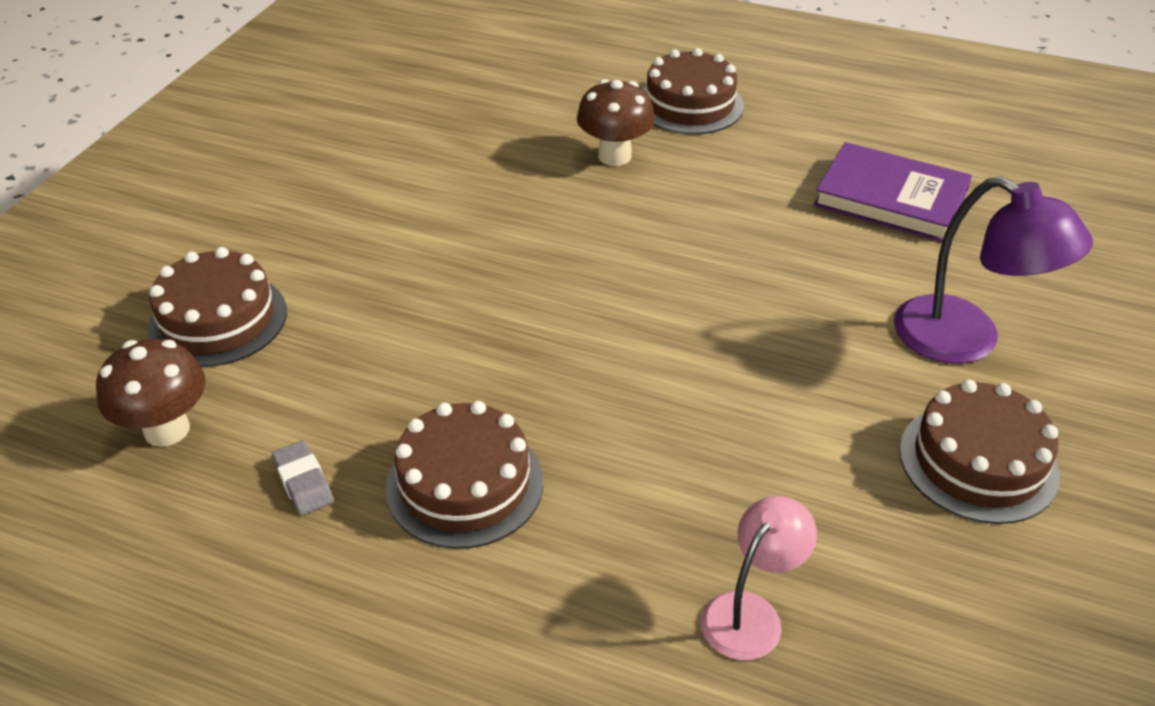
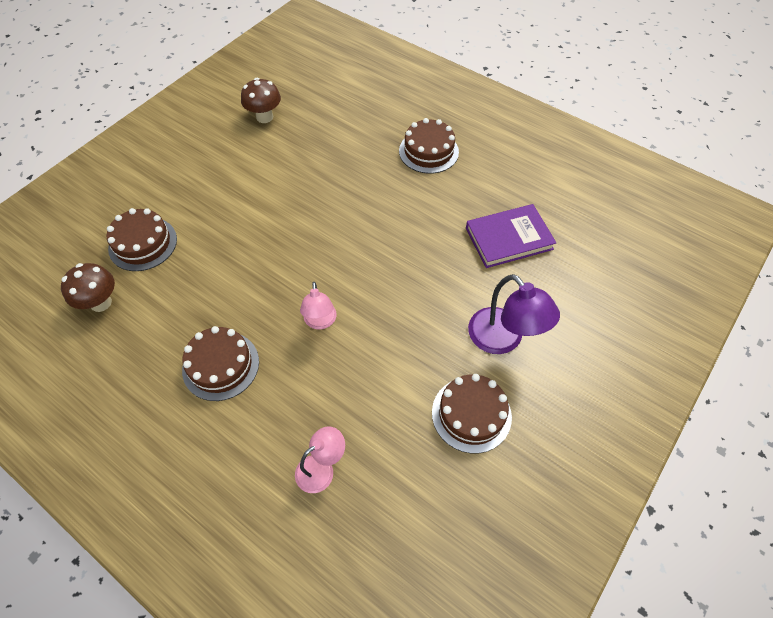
camera: 15 degrees right, 15 degrees up
grey eraser [272,440,334,515] -> none
brown mushroom [577,79,655,166] -> brown mushroom moved to [241,78,281,123]
purple book [813,142,972,242] -> purple book turned 60 degrees counterclockwise [466,204,556,268]
none -> pink lamp [300,282,337,329]

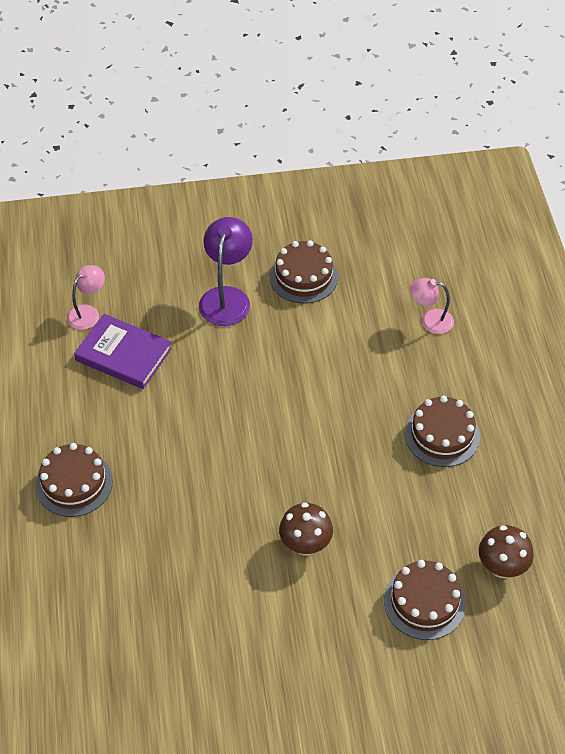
camera: 135 degrees left, 5 degrees down
brown mushroom [241,78,281,123] -> brown mushroom moved to [279,503,333,556]
pink lamp [300,282,337,329] -> pink lamp moved to [67,265,105,330]

